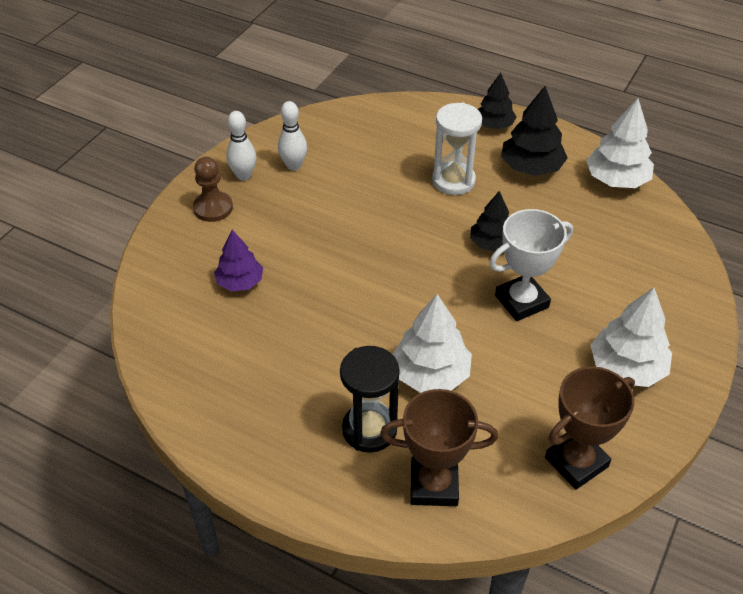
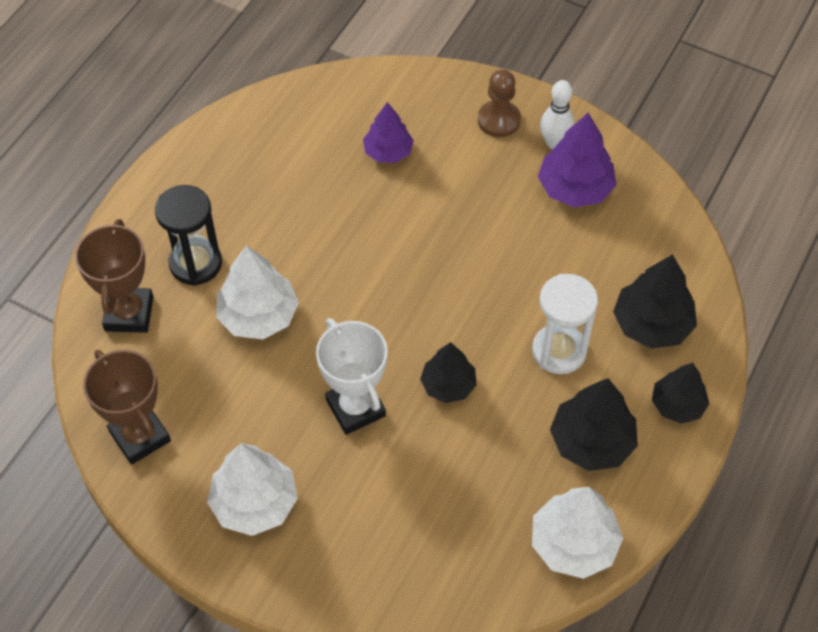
camera: 90 degrees right, 10 degrees up
white bowling pin [278,101,307,171] -> purple tree [538,113,616,208]
none -> black tree [613,254,697,349]

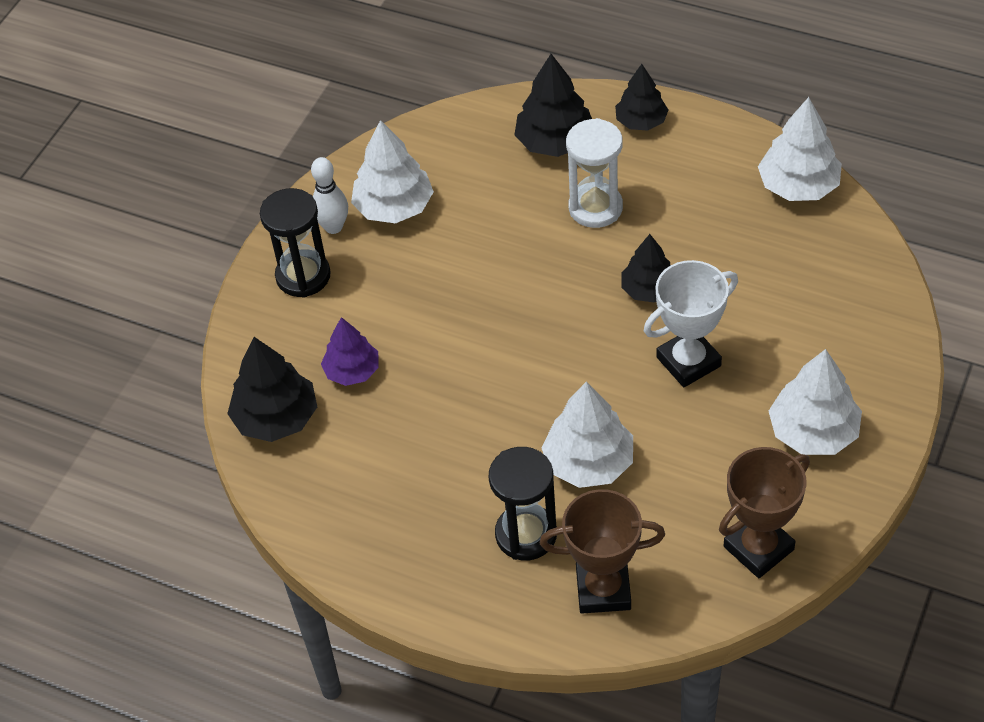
camera: 90 degrees left, 5 degrees down
brown pawn [478,69,521,137] -> black hourglass [260,188,331,298]
purple tree [538,113,616,208] -> white tree [351,120,434,224]
black tree [550,378,638,471] -> black tree moved to [227,337,317,442]

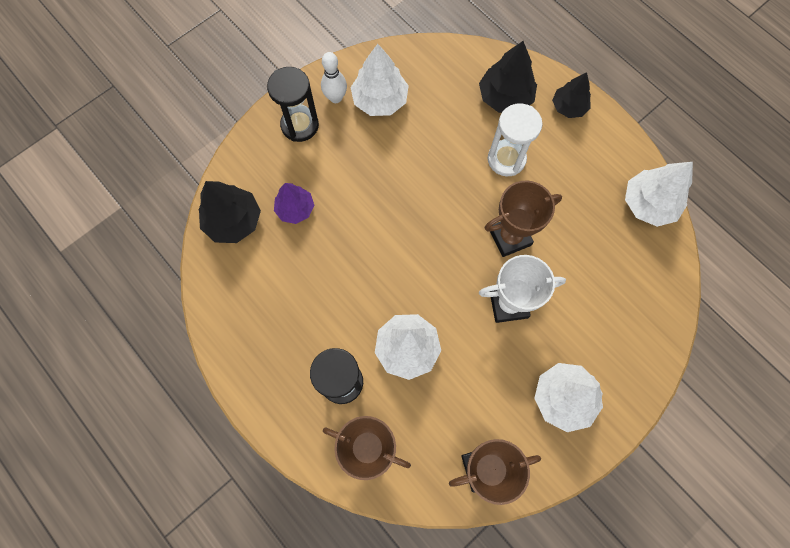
camera: 20 degrees right, 20 degrees up
black tree [621,234,670,303] -> brown trophy [485,181,562,257]

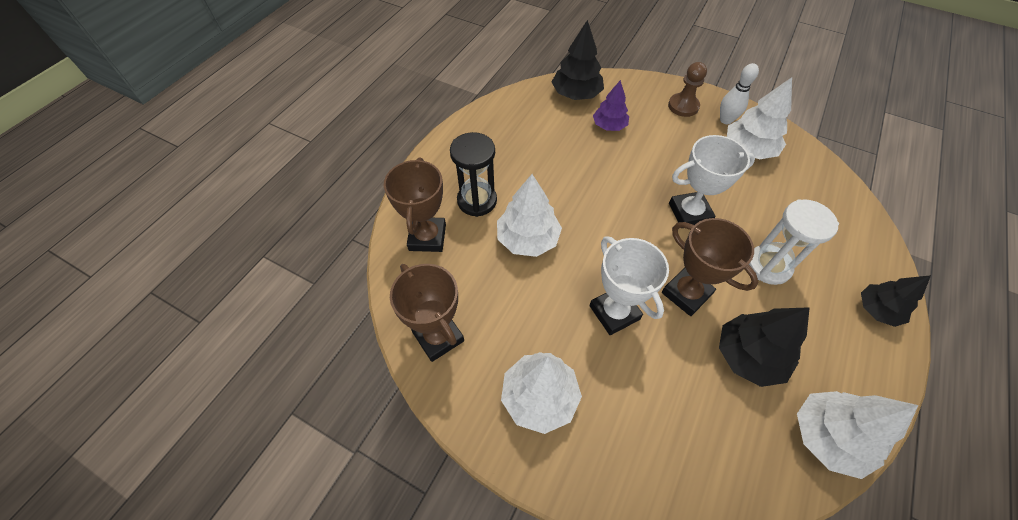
camera: 70 degrees right, 15 degrees down
black hourglass [267,67,319,142] -> brown pawn [668,62,707,117]
black tree [479,41,537,113] -> black tree moved to [719,307,810,387]
none -> white trophy [669,135,755,225]

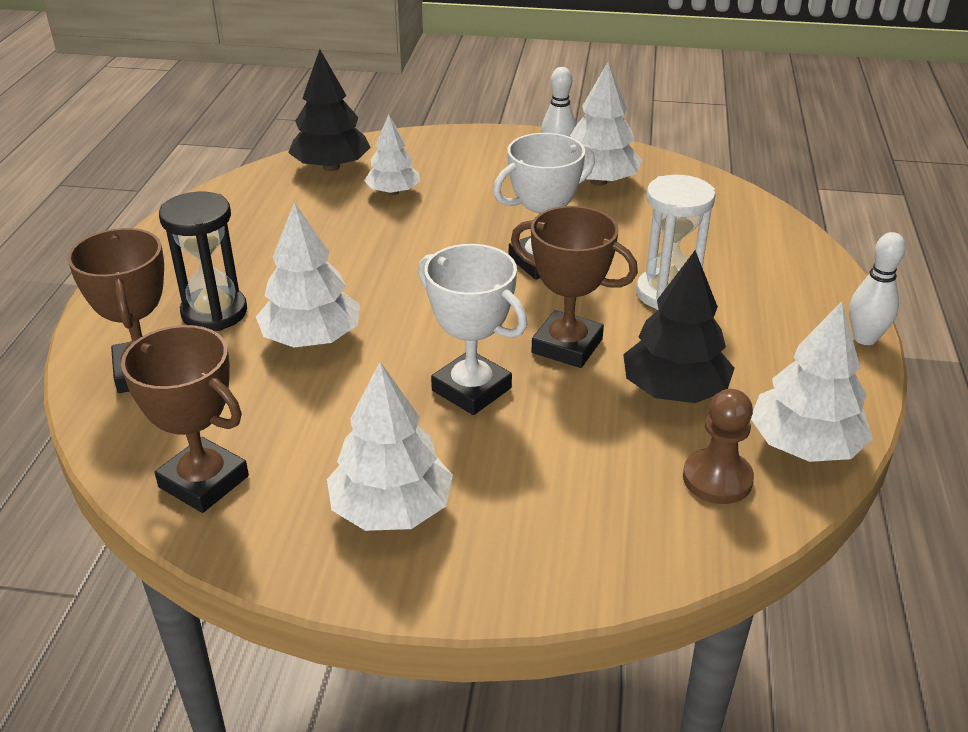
camera: 20 degrees left, 20 degrees down
purple tree [593,80,629,131] -> white tree [364,114,420,195]
brown pawn [668,62,707,117] -> brown pawn moved to [683,389,754,504]
black tree [861,275,931,327] -> none
none -> white bowling pin [849,232,906,345]

